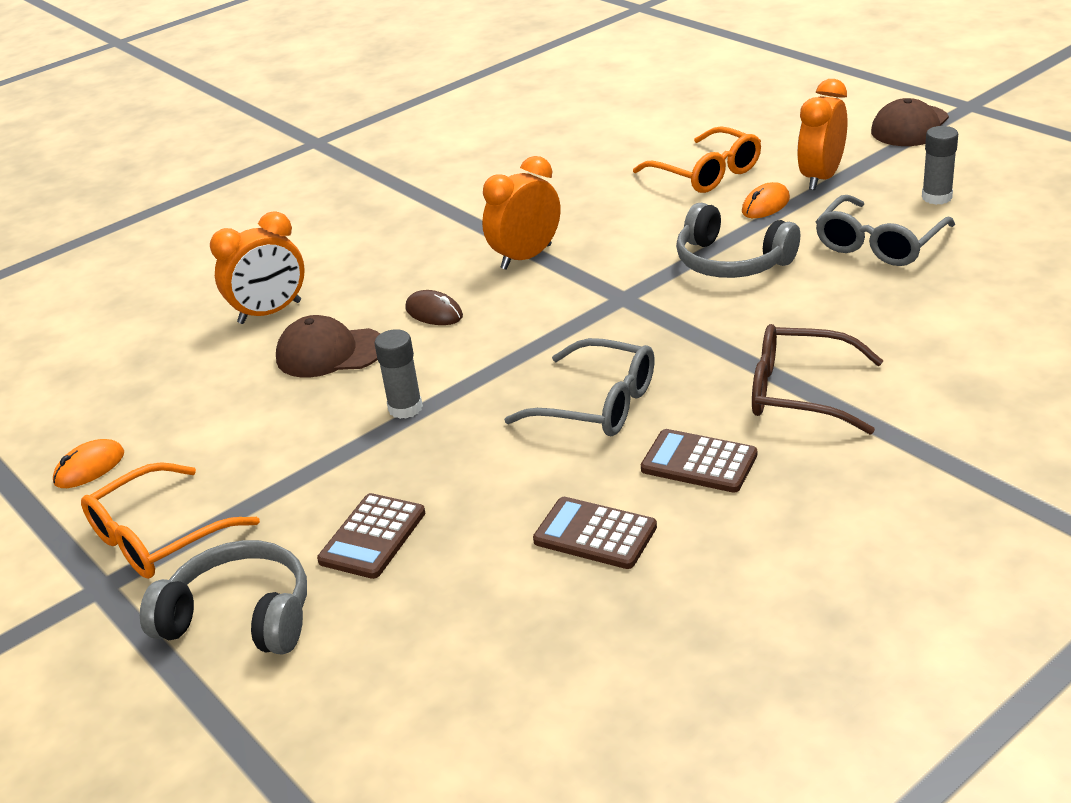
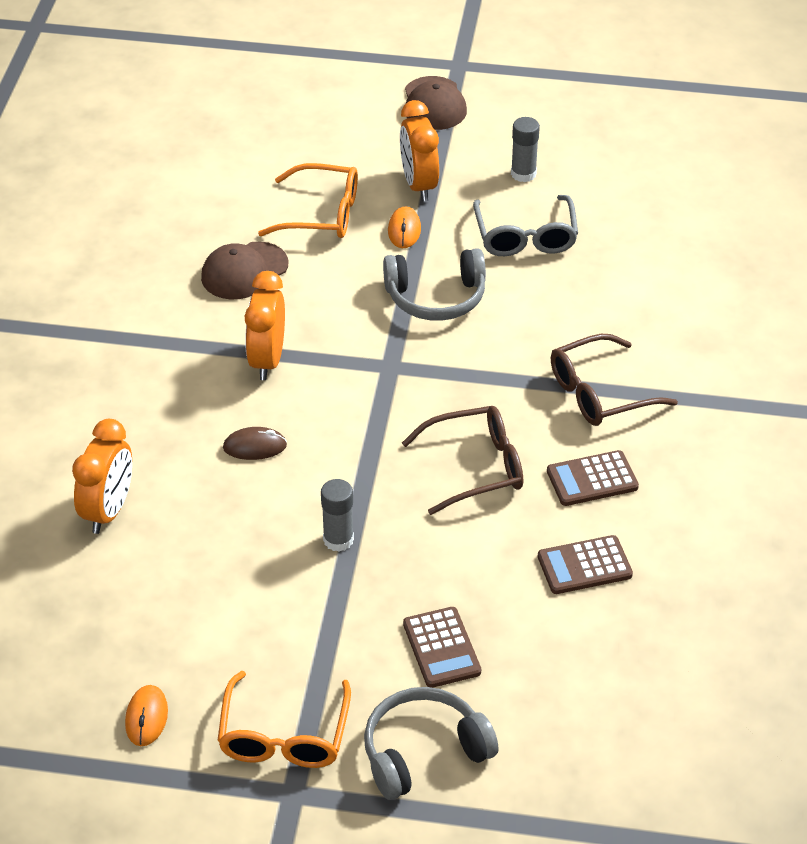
camera: 45 degrees left, 10 degrees up
brown cap [276,315,380,377] -> brown cap moved to [201,242,288,299]
grey glasses [504,338,655,436] -> brown glasses [402,406,523,515]

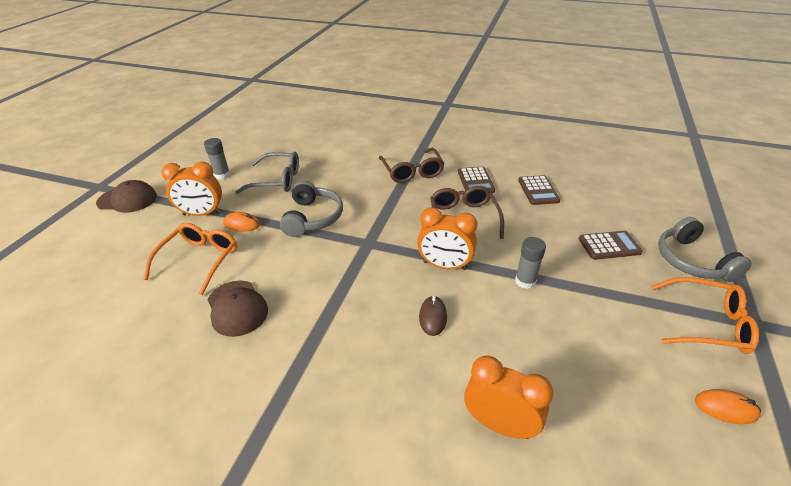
camera: 80 degrees left, 5 degrees down
orange clock [245,271,285,380] -> orange clock moved to [417,208,477,270]

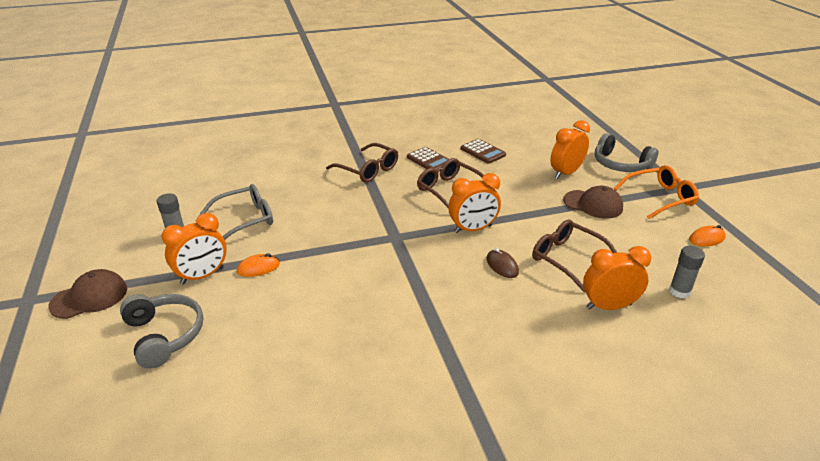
camera: 35 degrees left, 5 degrees down
orange glasses [143,223,237,295] -> none
brown cap [208,281,268,337] -> brown cap moved to [563,186,623,219]
grey headphones [280,181,343,237] -> grey headphones moved to [120,294,204,369]
grey glue stick [515,237,546,289] -> grey glue stick moved to [669,246,705,299]
brown calculator [579,231,643,260] -> orange clock [550,120,590,179]
none -> brown glasses [532,220,617,293]

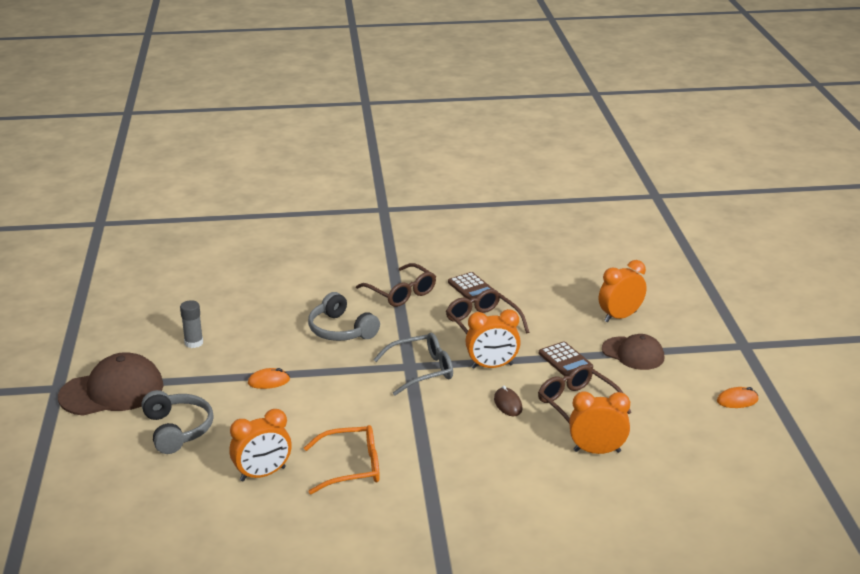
camera: 10 degrees right, 5 degrees down
brown cap [48,269,127,319] -> brown cap [58,352,163,416], size x1.53
orange clock [162,213,227,285] -> orange clock moved to [229,409,292,481]
grey glasses [200,184,273,240] -> grey glasses moved to [373,332,453,396]
brown calculator [461,139,506,164] -> brown calculator moved to [539,341,593,377]
grey headphones [595,134,658,172] -> grey headphones moved to [308,292,380,341]
orange glasses [614,165,699,219] -> orange glasses moved to [304,425,380,494]
grey glue stick [669,246,705,299] -> none

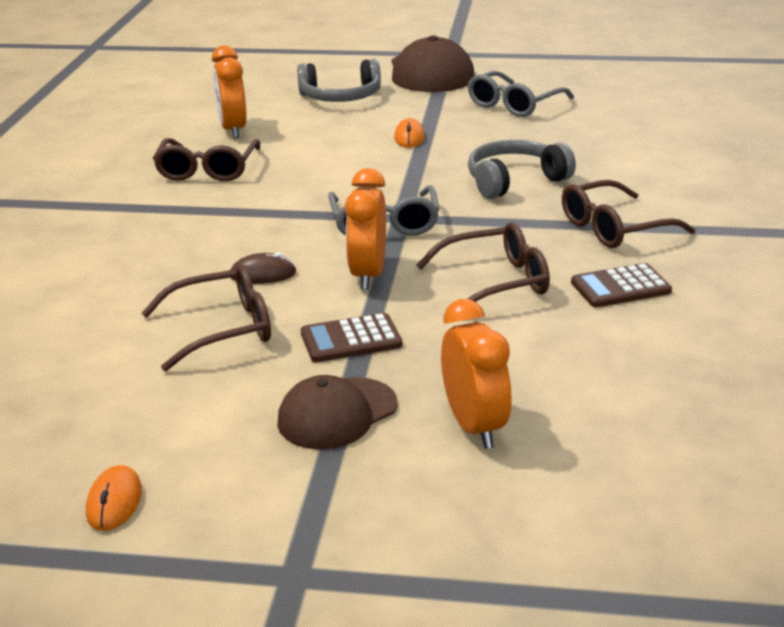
camera: 105 degrees right, 0 degrees up
grey glue stick [180,300,203,348] -> grey glasses [468,71,574,117]
orange glasses [304,425,380,494] -> brown glasses [153,138,260,181]
orange clock [569,391,630,454] -> none

